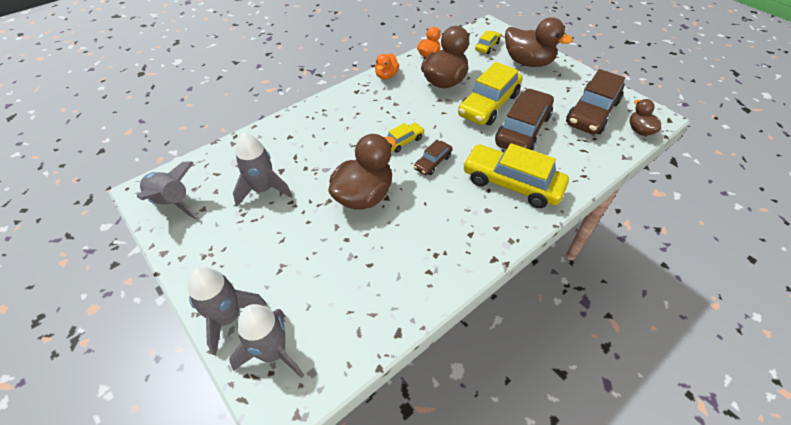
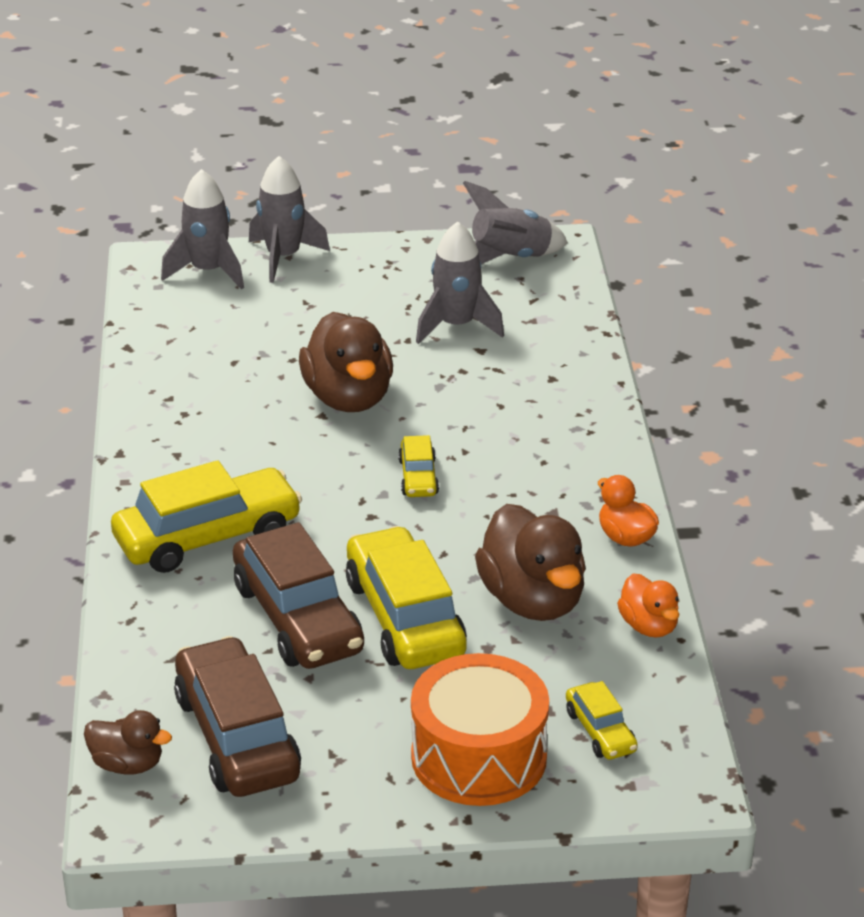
camera: 125 degrees right, 15 degrees down
brown car [414,140,453,175] -> none
brown duck [505,17,573,67] -> orange drum [411,653,549,806]

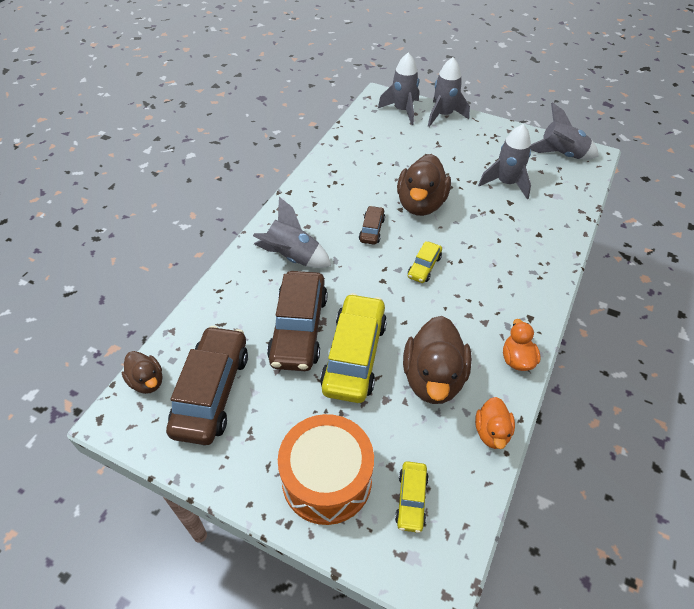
camera: 30 degrees right, 15 degrees up
yellow car [111,460,302,573] -> grey rocket [253,197,332,268]
none -> brown car [359,206,385,245]

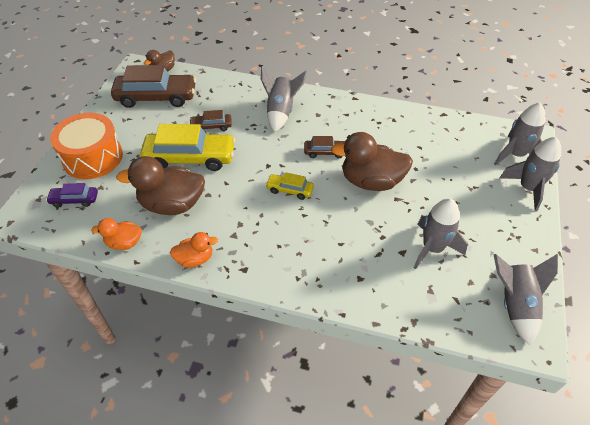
camera: 80 degrees right, 0 degrees up
brown car [267,271,328,371] -> brown car [189,110,232,131], size x0.49
yellow car [395,461,429,533] -> purple car [46,183,98,208]

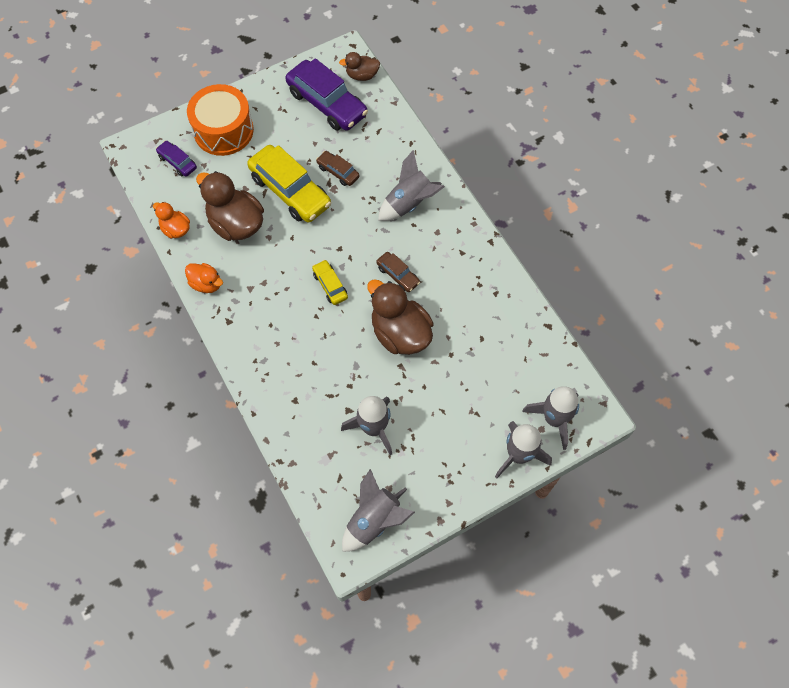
camera: 45 degrees right, 15 degrees up
brown car [111,65,196,108] -> purple car [285,58,368,131]

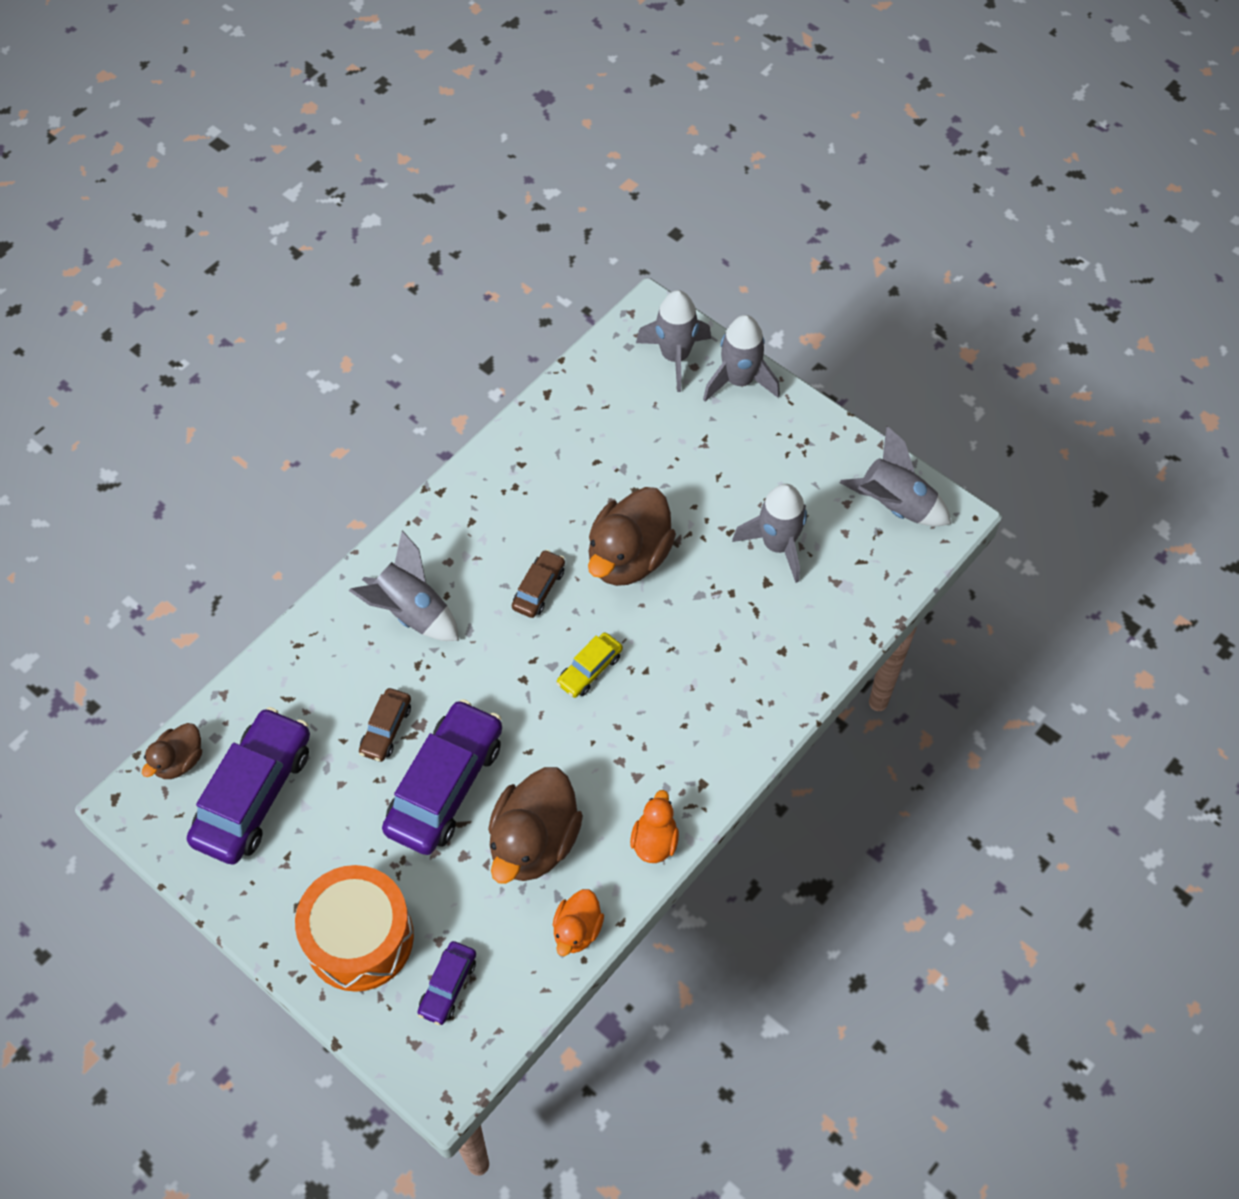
camera: 110 degrees left, 5 degrees down
yellow car [247,145,331,223] -> purple car [382,699,502,855]
brown duck [339,52,380,81] -> brown duck turned 60 degrees clockwise [142,723,202,779]

